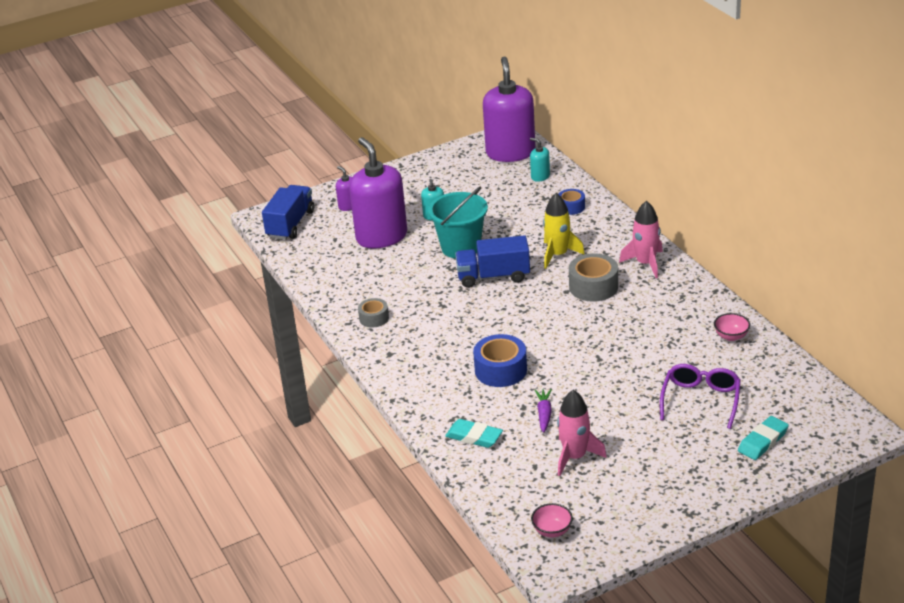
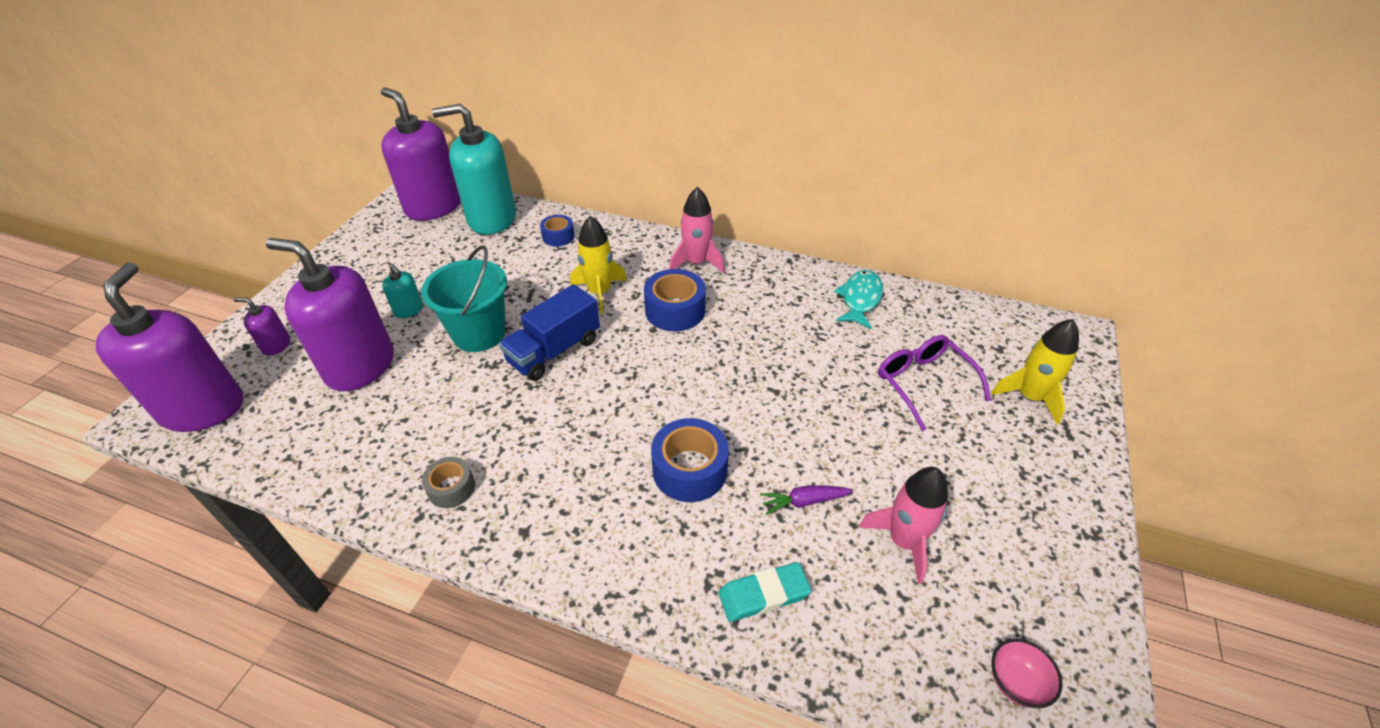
camera: 45 degrees left, 10 degrees up
blue truck [262,185,314,240] -> purple soap dispenser [96,263,243,432]
turquoise soap dispenser [530,138,550,182] -> turquoise soap dispenser [432,104,516,235], size x2.34
purple carrot [535,389,552,433] -> purple carrot turned 60 degrees counterclockwise [760,485,853,515]
grey tape [569,253,618,302] -> blue tape [644,269,706,331]
pink bowl [714,313,750,341] -> turquoise fish [834,270,883,329]
turquoise eraser [738,416,789,460] -> yellow rocket [991,319,1079,424]

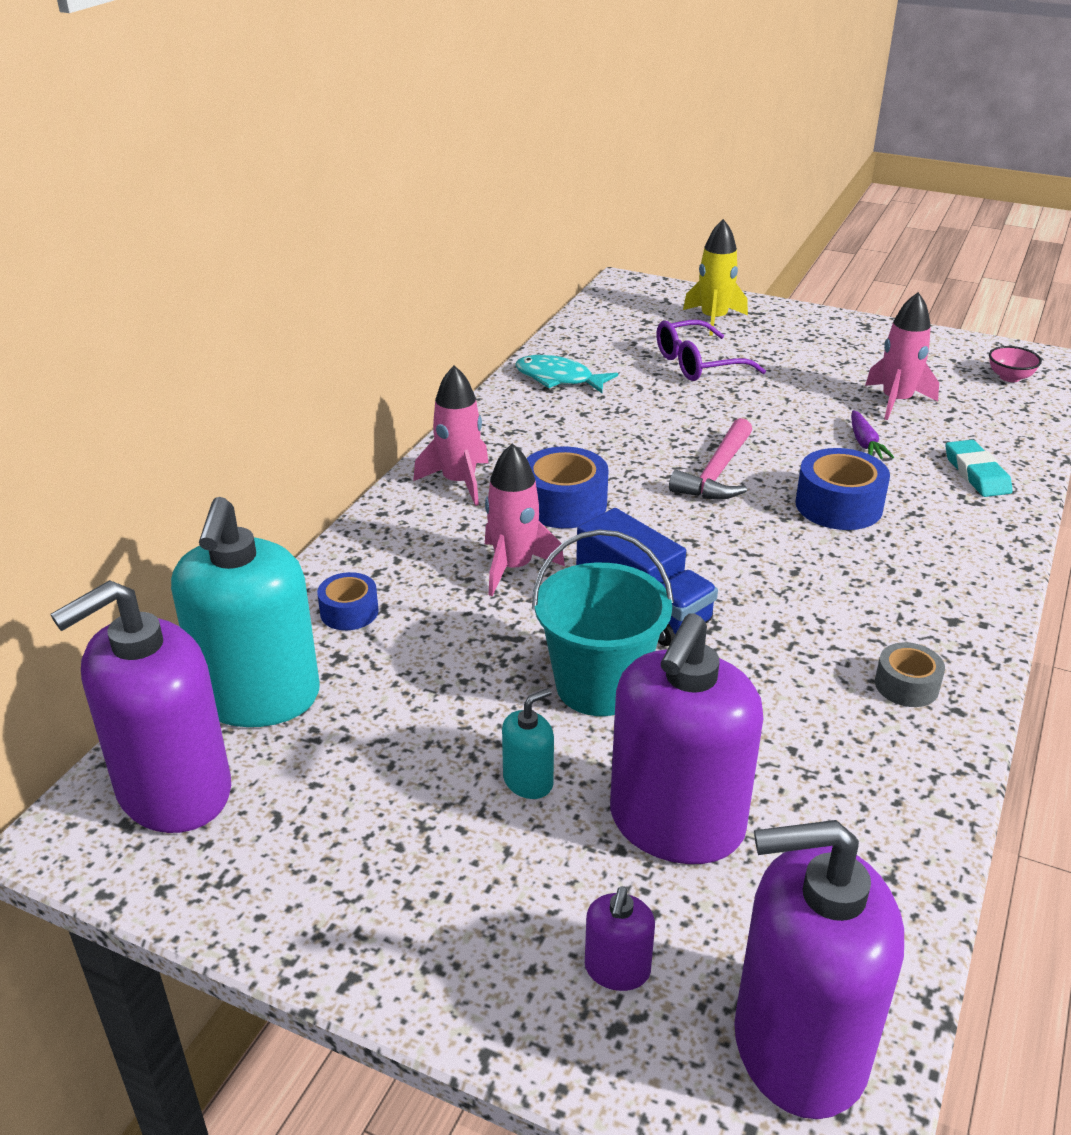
camera: 85 degrees left, 10 degrees down
yellow rocket [570,216,627,314] -> pink rocket [485,443,565,596]
none -> pink hammer [669,418,752,500]

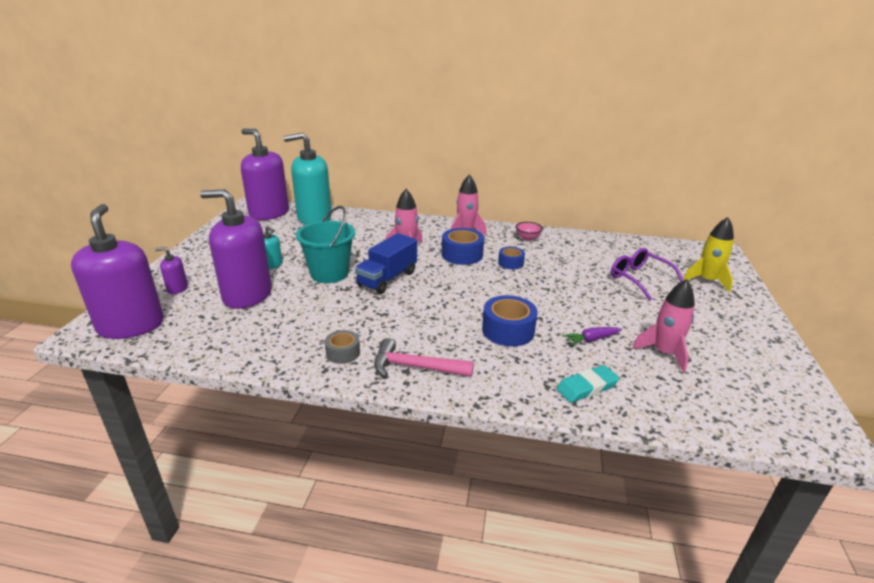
camera: 75 degrees right, 5 degrees down
blue tape [317,572,379,630] -> blue tape moved to [498,247,525,269]
turquoise fish [515,355,618,393] -> none
pink hammer [669,418,752,500] -> pink hammer moved to [374,338,474,377]
pink bowl [989,346,1042,382] -> pink bowl moved to [516,222,543,241]

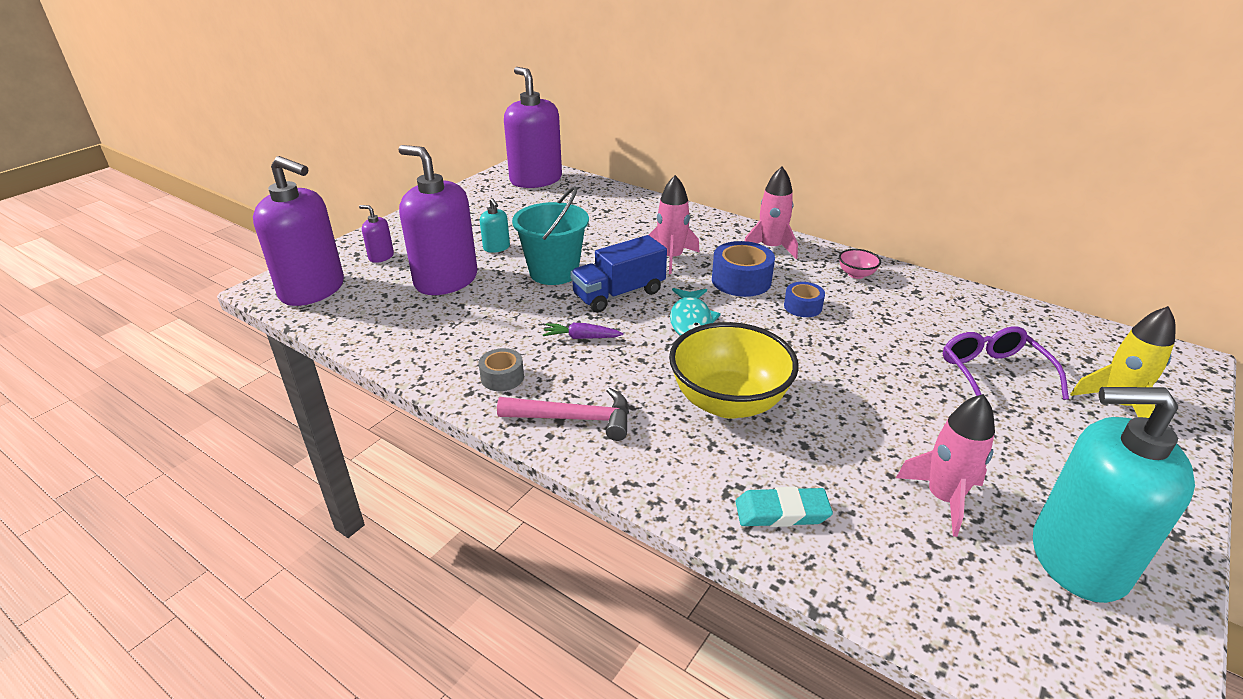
camera: 25 degrees right, 5 degrees up
purple soap dispenser [71,204,164,339] -> purple soap dispenser turned 105 degrees clockwise [253,156,344,306]
turquoise soap dispenser [283,133,332,224] -> turquoise soap dispenser moved to [1033,387,1195,603]
pink hammer [374,338,474,377] -> pink hammer turned 150 degrees clockwise [497,388,629,441]
blue tape [482,295,538,347] -> yellow bowl [669,322,799,418]
purple carrot [562,327,622,346] -> purple carrot moved to [543,323,623,339]
none -> turquoise fish [670,288,721,336]

